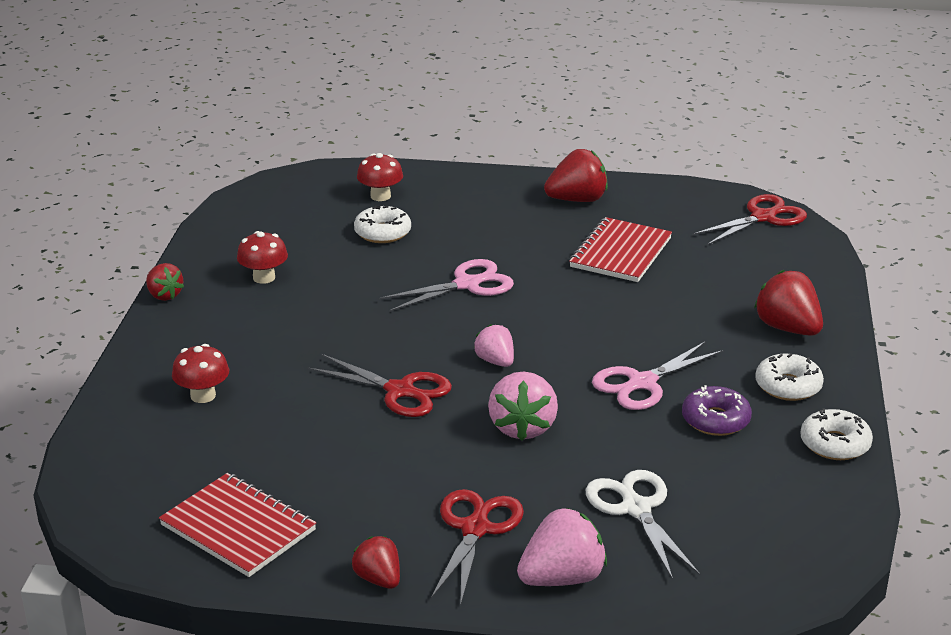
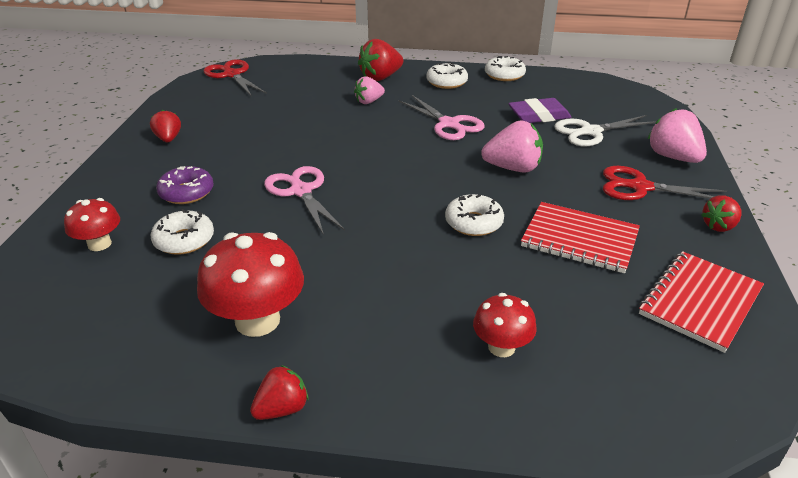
camera: 90 degrees left, 5 degrees up
red mushroom [237,231,288,284] -> red mushroom [197,232,304,337], size x1.71
red scissors [308,354,452,417] -> white donut [445,194,504,236]
pink strawberry [474,324,514,367] -> pink strawberry moved to [354,76,385,104]
red strawberry [544,149,608,202] -> red strawberry [150,110,181,142], size x0.62
red notebook [569,217,672,282] -> red notebook moved to [521,202,640,273]
purple donut [682,385,752,436] -> purple donut moved to [156,166,214,204]
none -> purple eraser [508,98,572,123]

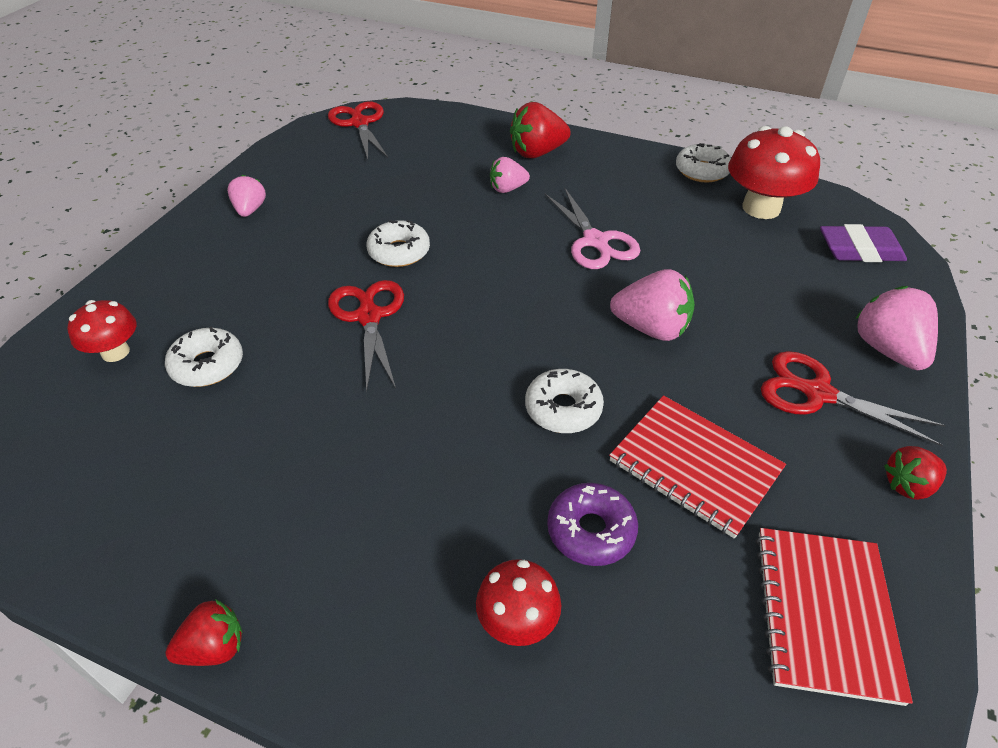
camera: 15 degrees right, 10 degrees up
red strawberry [150,110,181,142] -> pink strawberry [227,175,266,217]
purple donut [156,166,214,204] -> purple donut moved to [547,483,638,566]
red mushroom [197,232,304,337] -> red mushroom moved to [728,126,820,219]
pink scissors [264,166,345,235] -> red scissors [328,280,404,392]
white donut [426,62,468,89] -> white donut moved to [366,220,430,267]
purple eraser [508,98,572,123] -> purple eraser moved to [820,224,907,262]
white scissors [554,115,656,146] -> none
red notebook [639,251,764,353] -> red notebook turned 45 degrees counterclockwise [756,528,913,706]

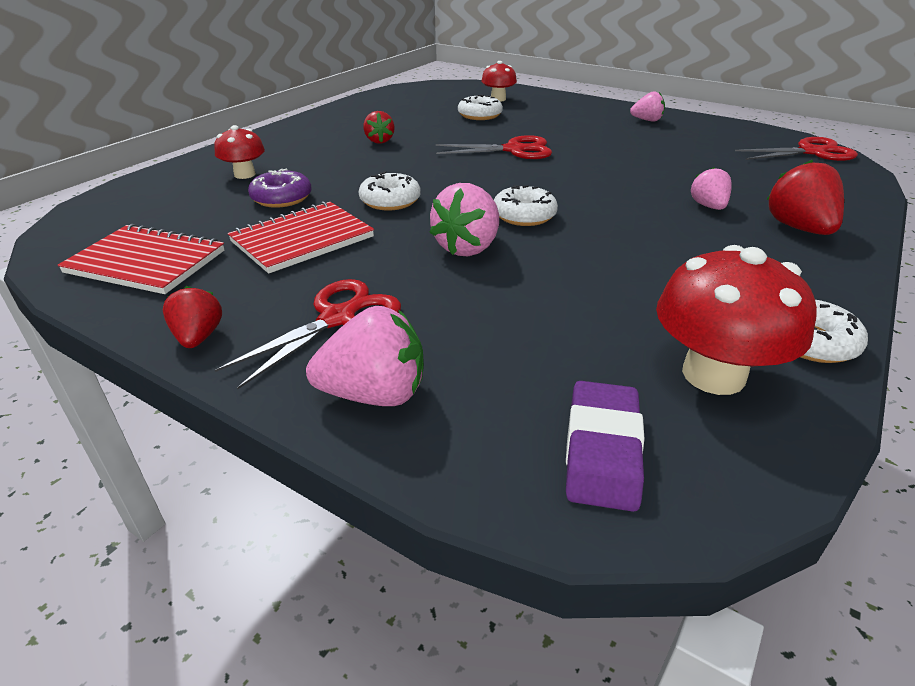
camera: 100 degrees right, 10 degrees down
red strawberry [166,599,242,666] -> red strawberry moved to [363,111,395,144]
white donut [366,220,430,267] -> white donut moved to [494,185,558,226]
pink scissors [545,187,641,269] -> none

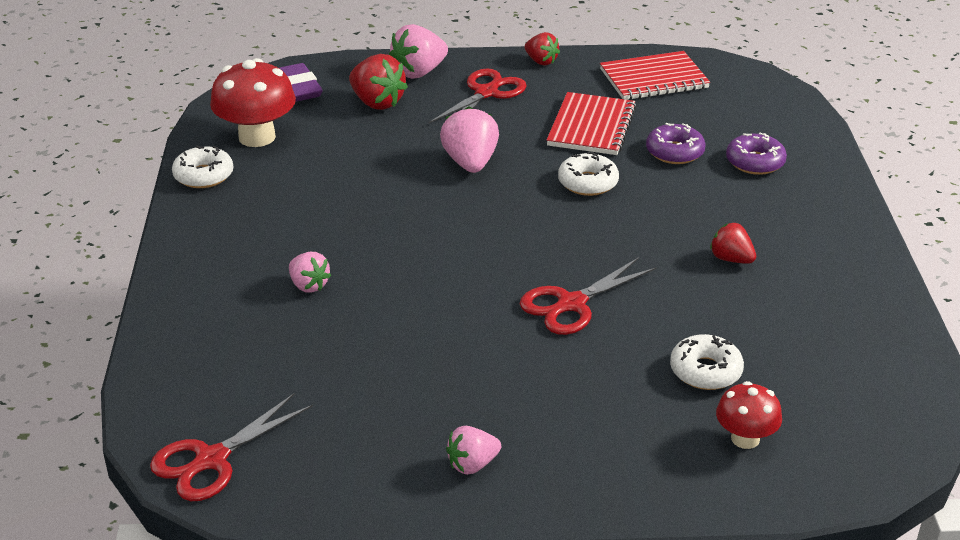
camera: 145 degrees right, 0 degrees up
red mushroom [214,125,265,179] -> purple donut [726,133,787,175]
red scissors [215,279,401,389] -> red scissors turned 150 degrees counterclockwise [429,68,527,123]
white donut [494,185,558,226] -> none
red strawberry [766,159,844,235] -> red strawberry moved to [349,54,408,110]

